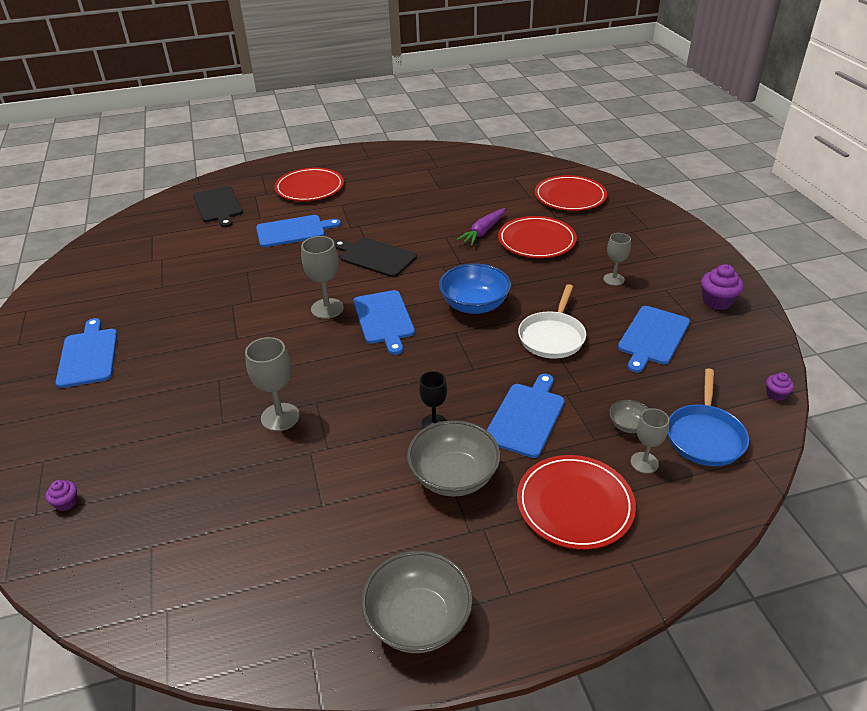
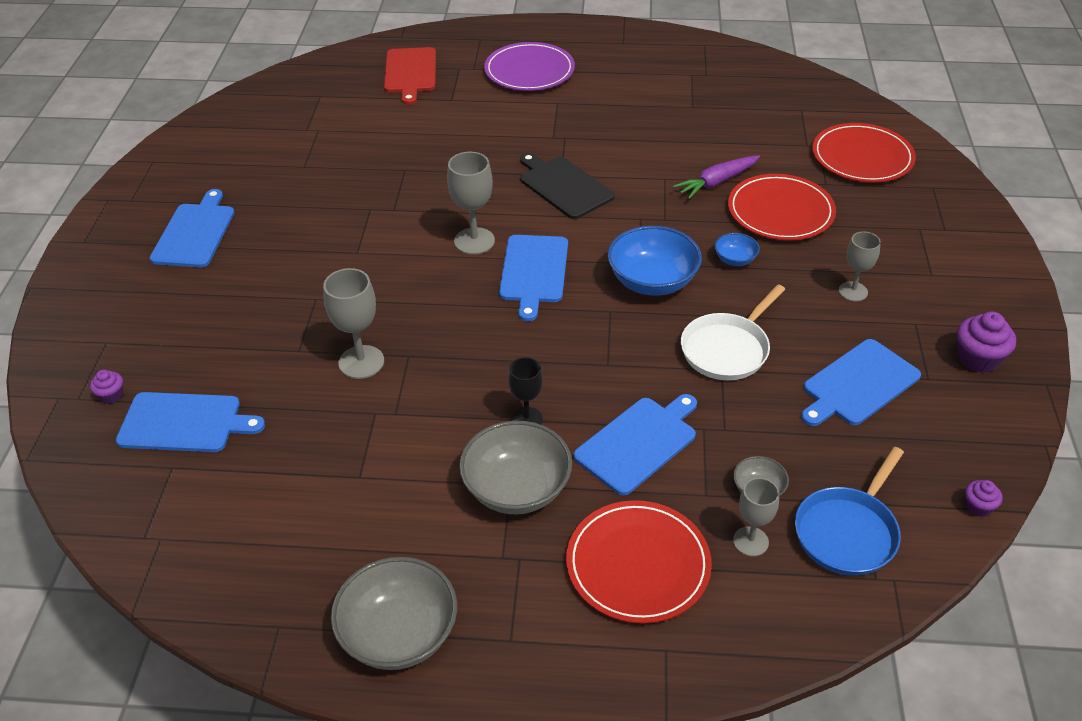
camera: 20 degrees right, 5 degrees up
black cutting board [193,186,243,228] -> red cutting board [384,47,436,105]
blue cutting board [256,215,341,247] -> blue cutting board moved to [116,392,265,452]
red plate [274,167,344,201] -> purple plate [484,42,575,91]
none -> blue bowl [715,233,760,266]

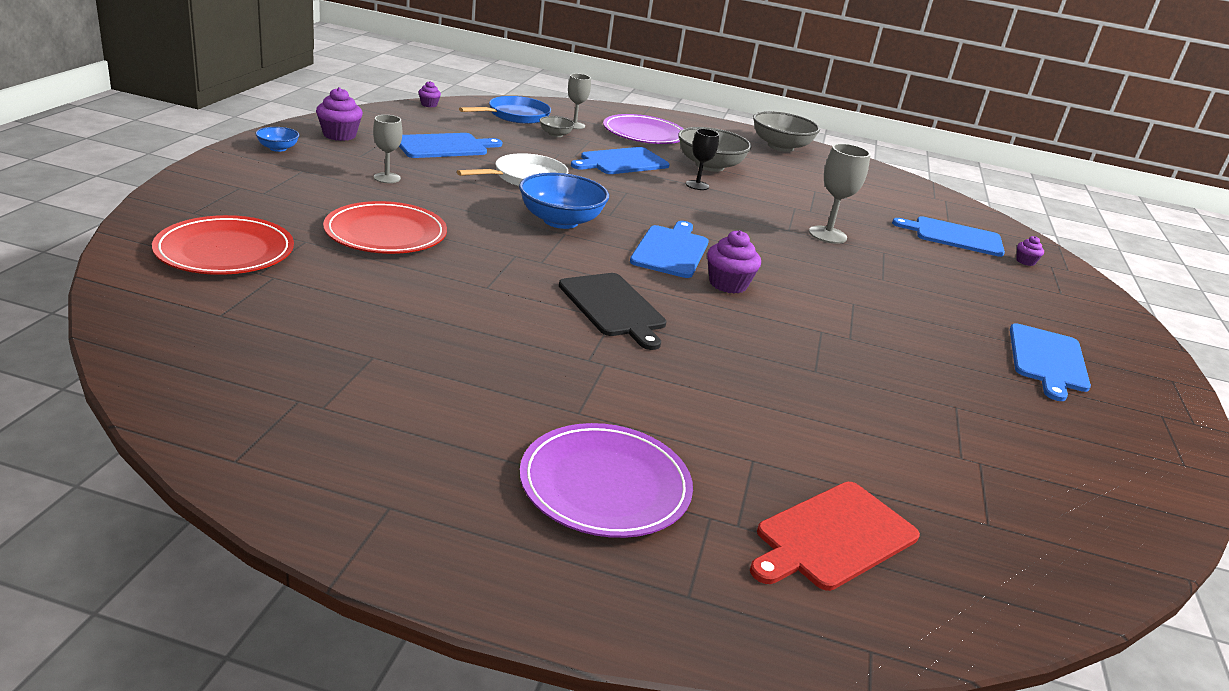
camera: 175 degrees left, 15 degrees down
red cutting board [384,47,436,105] -> red cutting board turned 135 degrees counterclockwise [750,482,920,591]
grey goblet [447,152,495,255] -> purple cupcake [707,230,761,293]
red plate [566,500,712,624] -> purple plate [603,114,683,144]
purple carrot [673,155,760,199] -> none
blue bowl [715,233,760,266] -> blue bowl moved to [255,127,299,152]

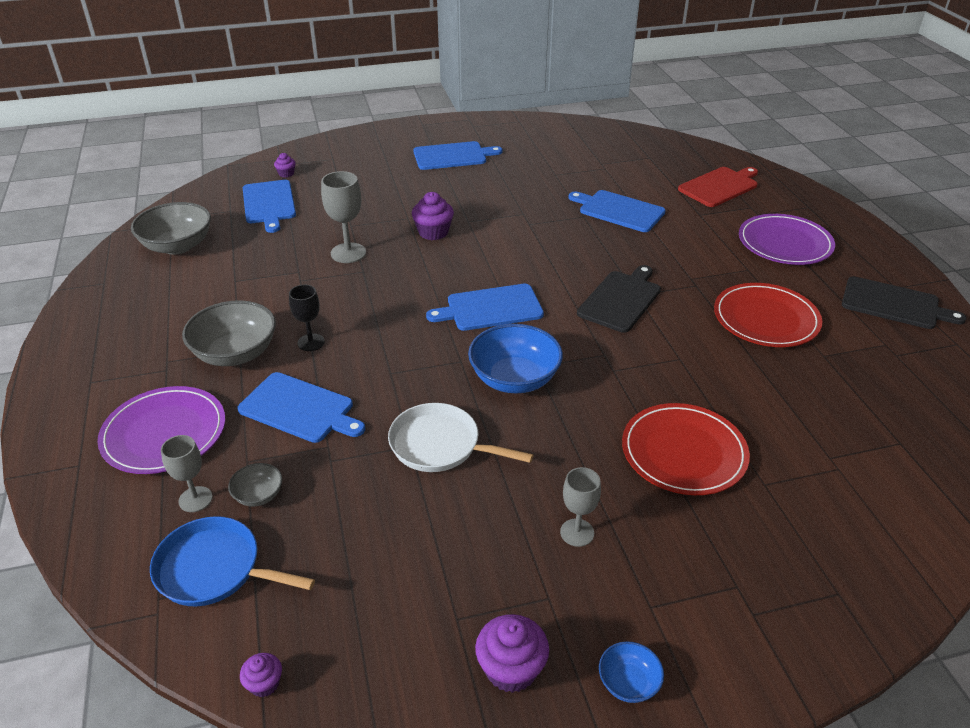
camera: 115 degrees left, 10 degrees up
red plate [152,215,294,275] -> red plate moved to [714,283,822,347]
blue cutting board [399,133,502,158] -> blue cutting board moved to [568,190,666,232]
purple cupcake [707,230,761,293] -> purple cupcake moved to [412,192,454,240]
red cutting board [750,482,920,591] -> red cutting board turned 60 degrees counterclockwise [678,167,758,207]
grey bowl [753,111,820,152] -> grey bowl moved to [131,202,211,255]
none -> black cutting board [842,276,967,329]

